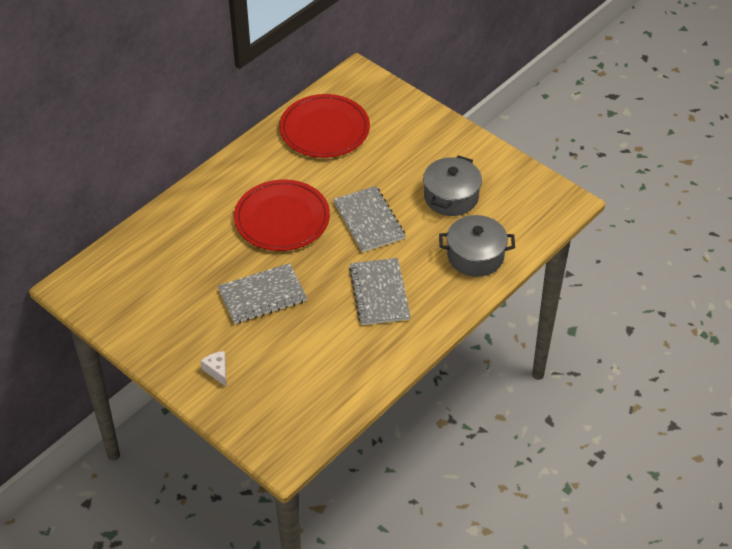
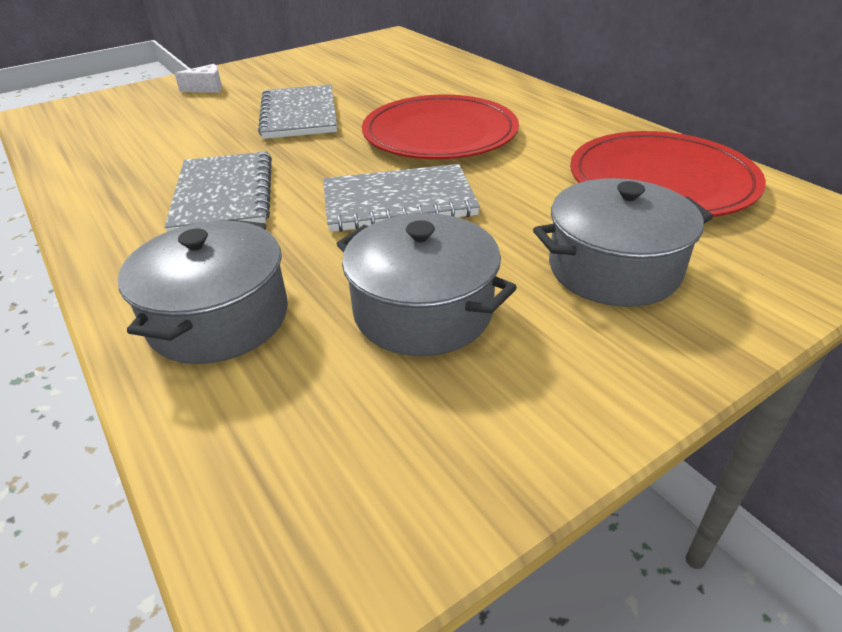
camera: 105 degrees right, 10 degrees down
grey notebook [349,258,411,325] -> grey notebook turned 75 degrees clockwise [165,151,272,232]
none -> grey pot [533,178,713,307]

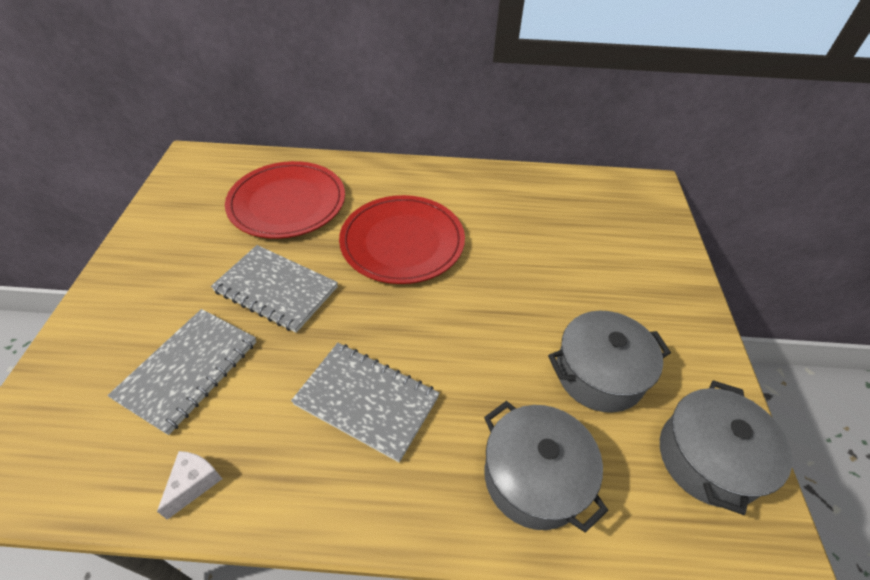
camera: 55 degrees left, 10 degrees up
white cheese [174,64,222,93] -> white cheese moved to [157,451,222,520]
grey notebook [323,164,480,232] -> grey notebook moved to [107,309,256,435]
grey pot [533,178,713,307] -> grey pot moved to [660,380,792,515]
red plate [570,131,766,217] -> red plate moved to [225,161,345,239]

